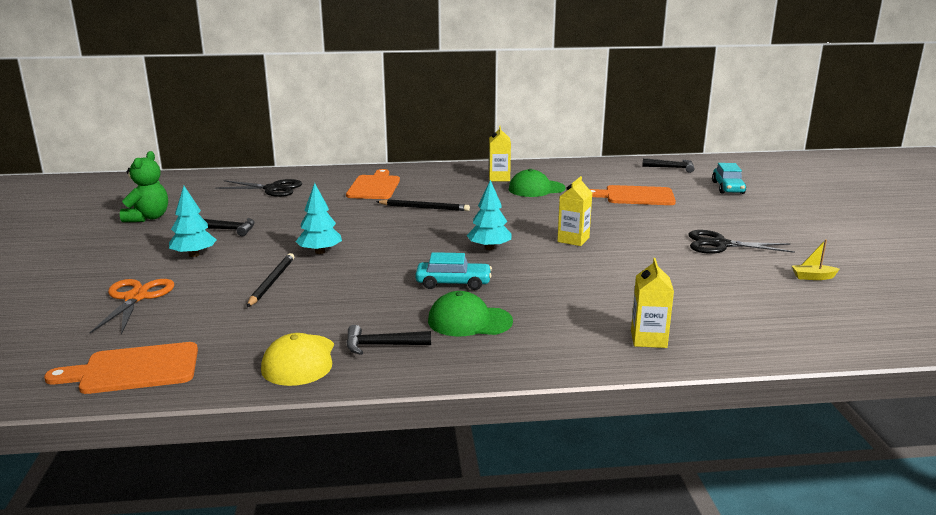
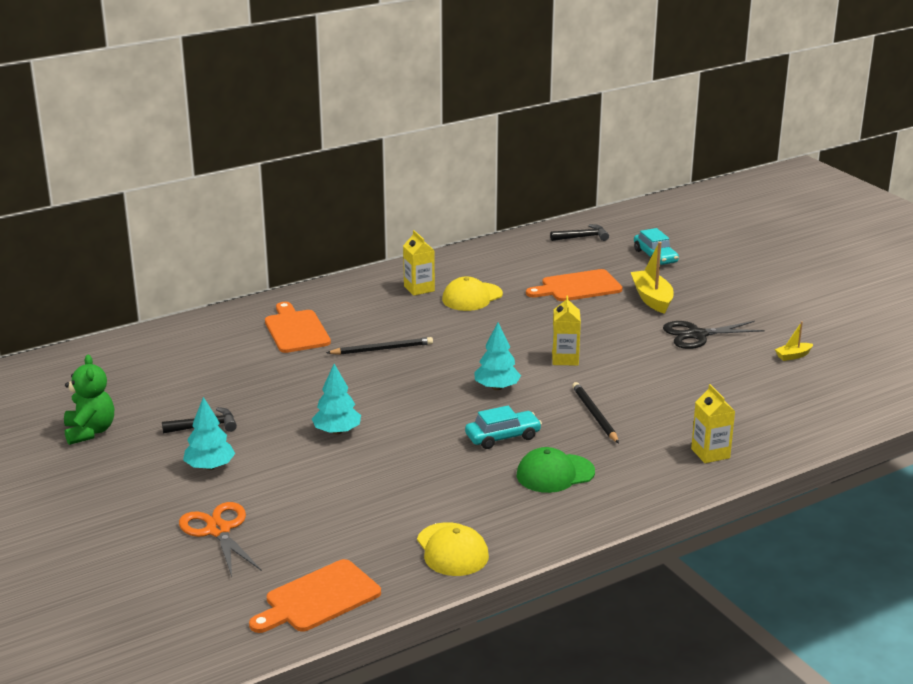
camera: 25 degrees left, 5 degrees up
black scissors [215,179,302,197] -> none
black pencil [247,253,294,307] -> black pencil moved to [572,382,619,443]
black hammer [346,325,431,355] -> none
green cap [509,169,565,197] -> yellow cap [442,277,503,311]
none -> yellow boat [631,242,674,314]

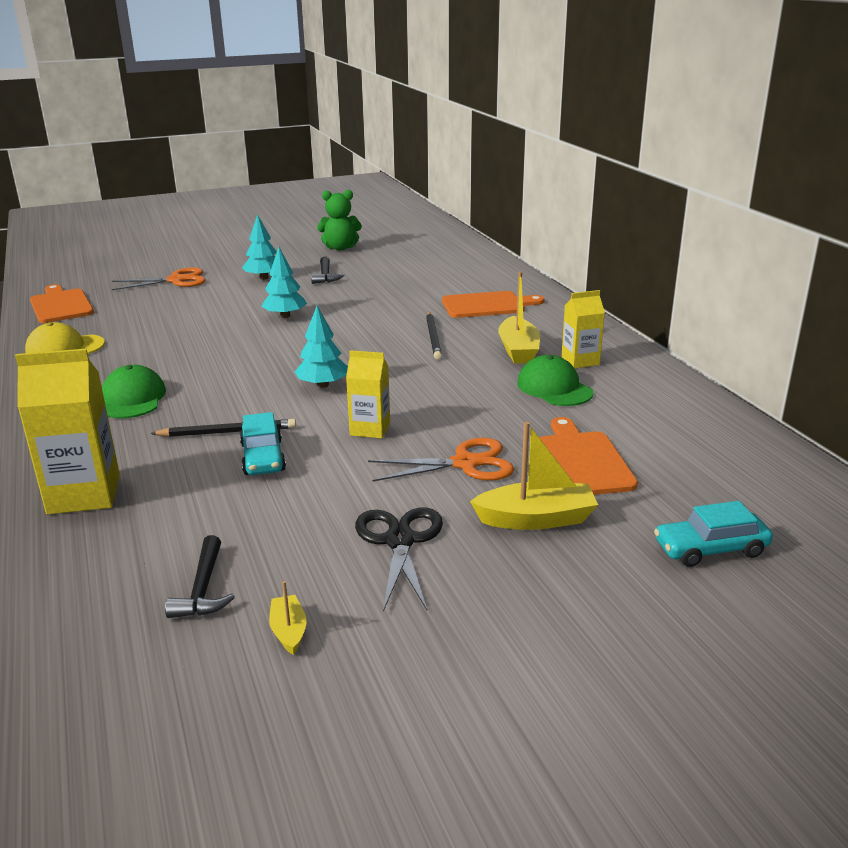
camera: 100 degrees right, 0 degrees up
yellow cap [442,277,503,311] -> green cap [517,355,594,406]
turquoise car [465,406,542,449] -> turquoise car moved to [239,412,286,475]
black hammer [550,224,609,241] -> black hammer moved to [165,535,235,618]
yellow carton [691,384,735,463] -> yellow carton [15,349,120,514], size x1.64
none -> orange scissors [368,438,514,482]
none -> yellow boat [498,271,540,364]

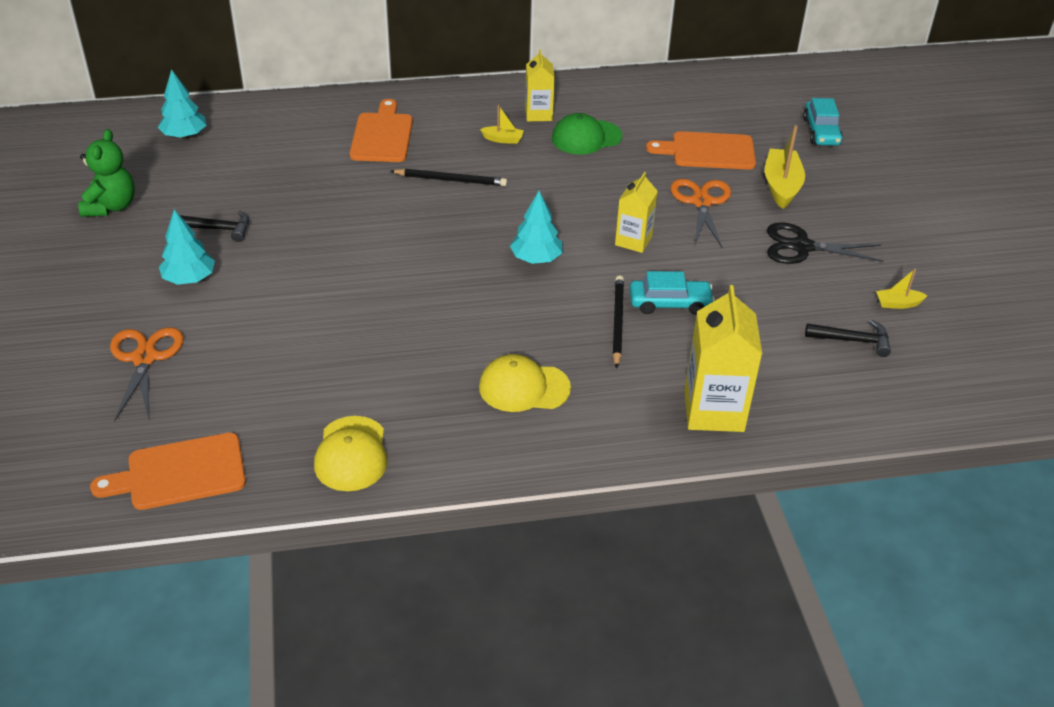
camera: 80 degrees left, 15 degrees up
green cap [102,365,166,418] -> yellow cap [479,354,571,412]
turquoise tree [261,247,307,318] -> turquoise tree moved to [158,69,206,139]
yellow boat [498,271,540,364] -> yellow boat [480,105,524,144], size x0.53

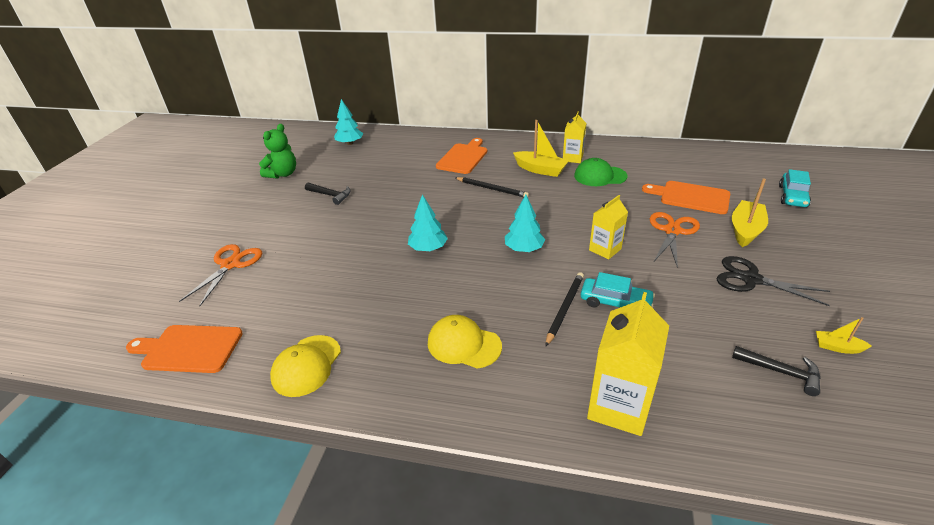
camera: 25 degrees right, 5 degrees down
turquoise tree [159,209,215,285] -> turquoise tree moved to [408,194,448,251]
yellow boat [480,105,524,144] -> yellow boat [513,120,569,177], size x1.89

